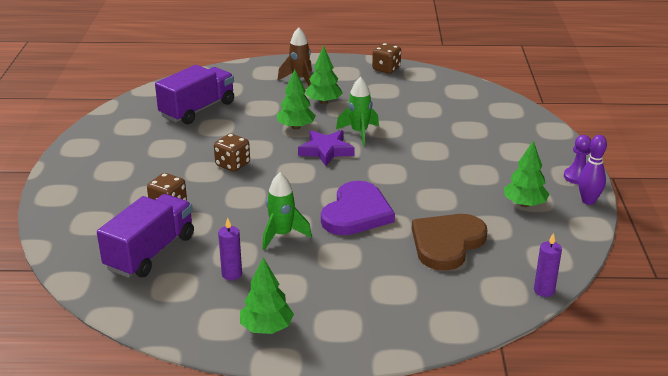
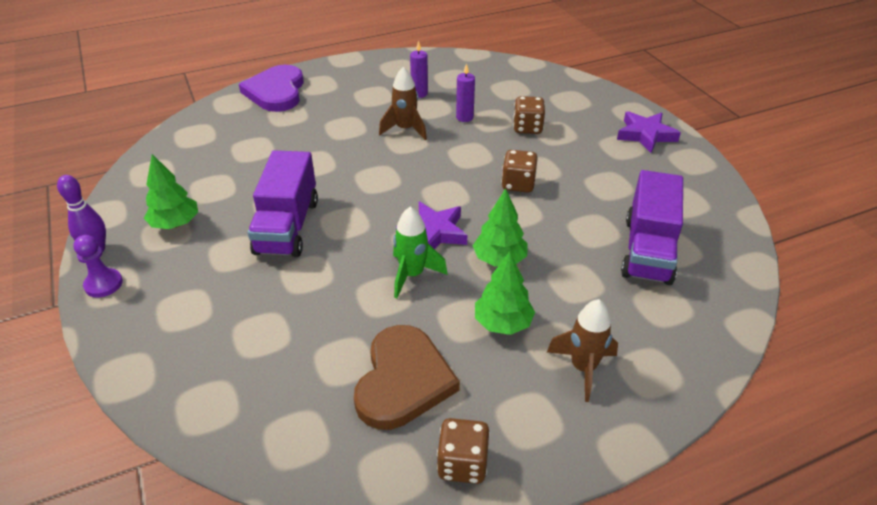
camera: 155 degrees right, 10 degrees up
purple truck [97,194,194,278] -> purple truck moved to [248,150,318,257]
green tree [240,257,294,334] -> none
green rocket [262,172,312,250] -> brown rocket [379,67,427,140]
purple heart [321,181,395,235] -> purple heart moved to [239,65,304,112]
brown heart [412,214,488,271] -> brown heart moved to [354,325,460,430]
purple candle [534,233,562,297] -> purple candle moved to [456,63,475,122]
none -> purple star [617,111,681,153]

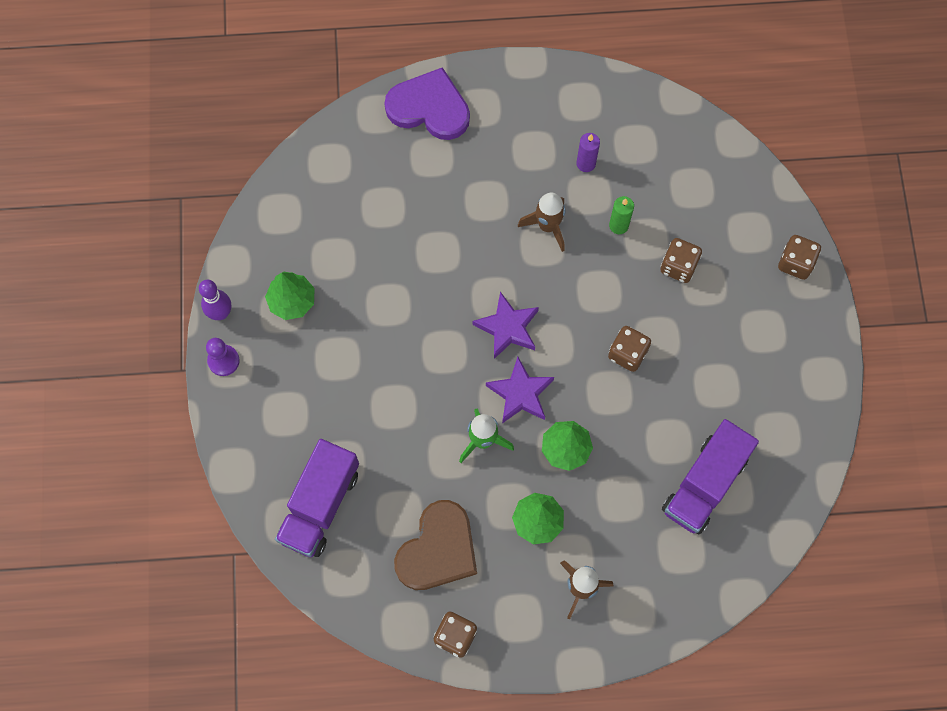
camera: 20 degrees right, 30 degrees up
purple heart [239,65,304,112] -> purple heart turned 90 degrees clockwise [384,67,470,140]
purple truck [248,150,318,257] -> purple truck moved to [275,439,359,557]
purple candle [456,63,475,122] -> green candle [609,196,634,234]
purple star [617,111,681,153] -> purple star moved to [473,292,539,359]
none -> brown dice [778,235,821,280]

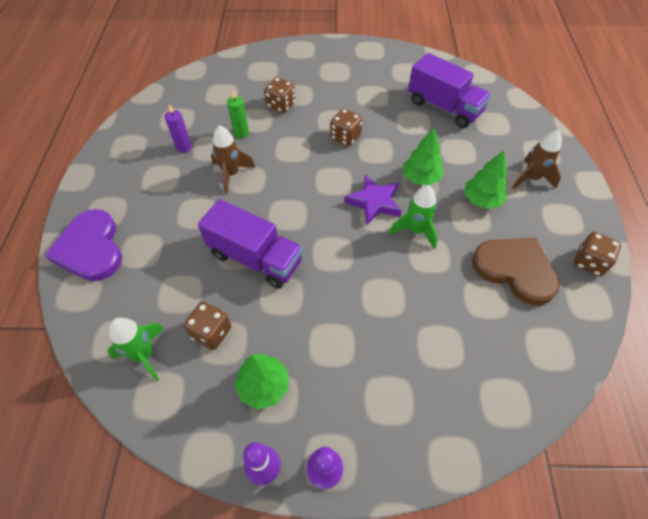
camera: 85 degrees left, 15 degrees down
purple truck [275,439,359,557] -> purple truck moved to [198,199,303,289]
purple heart [384,67,470,140] -> purple heart turned 45 degrees counterclockwise [44,209,122,281]
purple star [473,292,539,359] -> none
brown dice [778,235,821,280] -> brown dice moved to [184,301,231,350]
none -> green rocket [107,318,165,381]

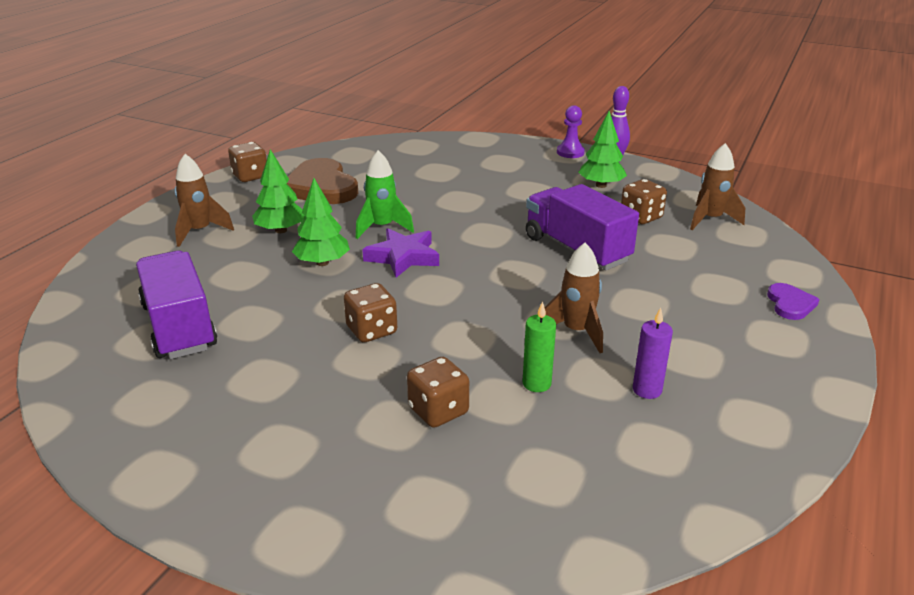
camera: 155 degrees left, 25 degrees down
purple heart [44,209,122,281] -> purple heart [767,283,820,320], size x0.50
green rocket [107,318,165,381] -> brown rocket [690,143,745,230]

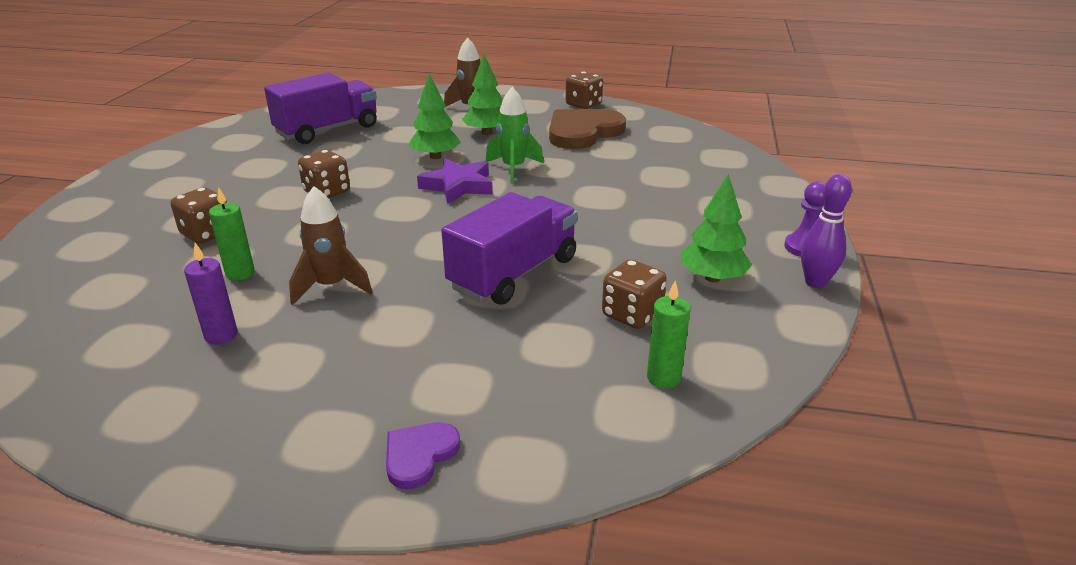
camera: 75 degrees right, 0 degrees up
brown rocket [690,143,745,230] -> green candle [647,281,690,388]
purple heart [767,283,820,320] -> purple heart turned 135 degrees clockwise [386,422,460,489]

